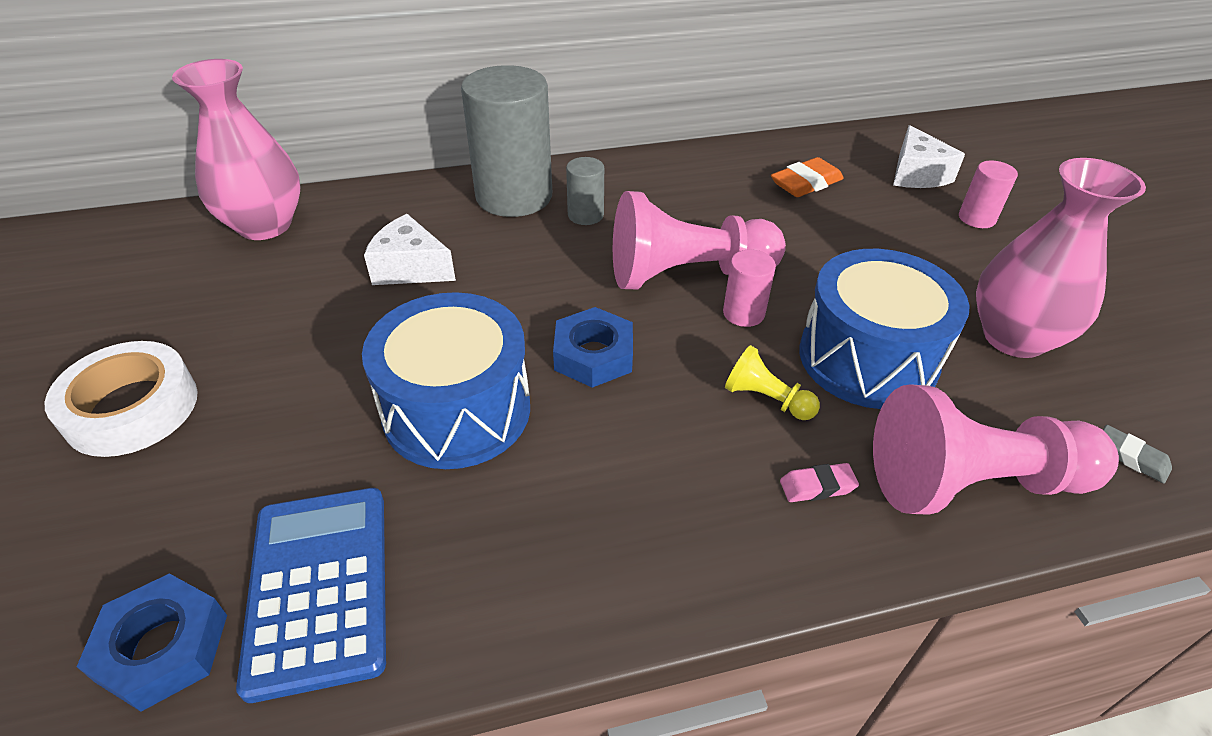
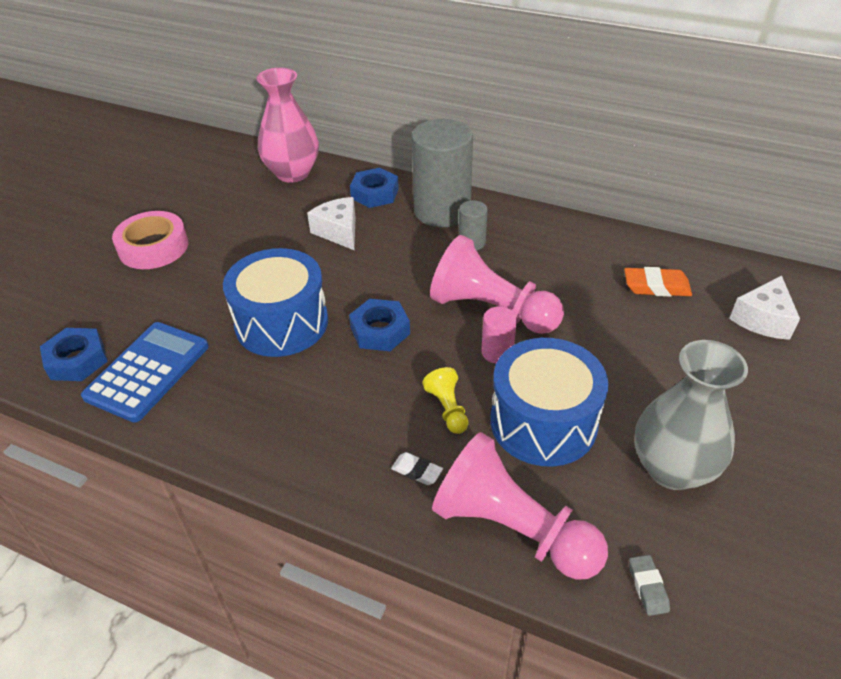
camera: 40 degrees right, 0 degrees up
white tape [45,341,198,457] -> pink tape [112,211,188,269]
pink eraser [780,463,859,502] -> white eraser [391,452,443,485]
pink cylinder [959,160,1018,228] -> none
pink vase [976,158,1146,358] -> grey vase [634,340,748,490]
none -> blue nut [350,168,399,208]

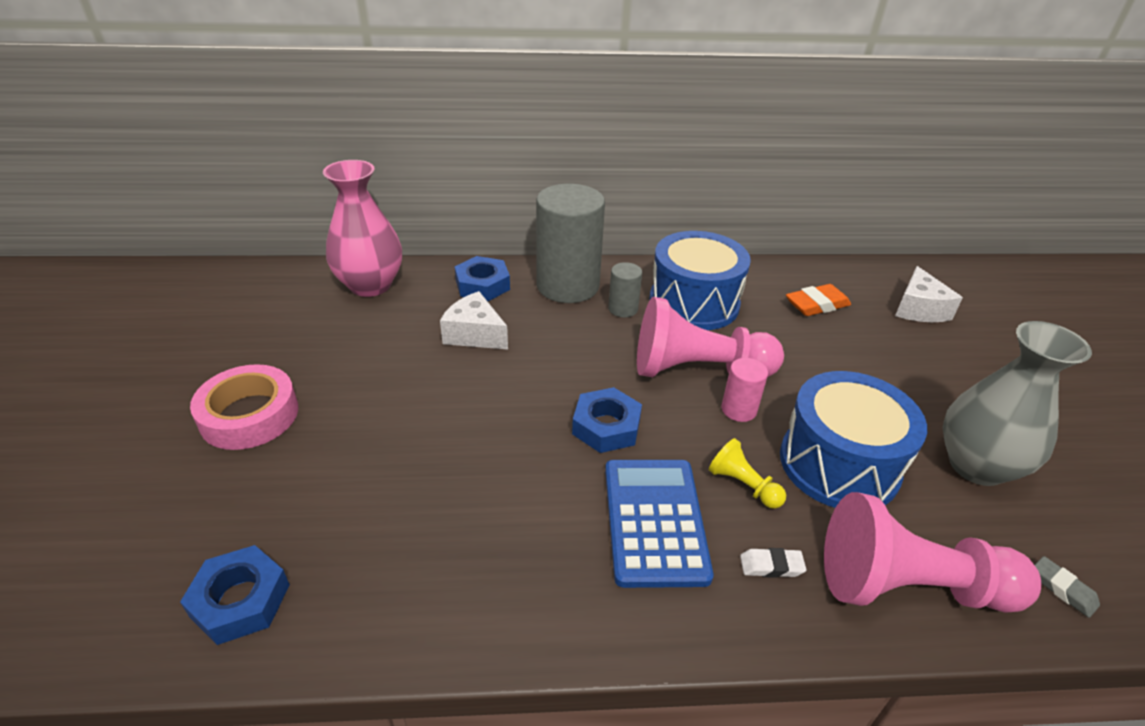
camera: 30 degrees left, 5 degrees down
blue calculator [81,322,209,422] -> blue calculator moved to [605,460,713,588]
blue drum [223,248,328,357] -> blue drum moved to [649,231,751,330]

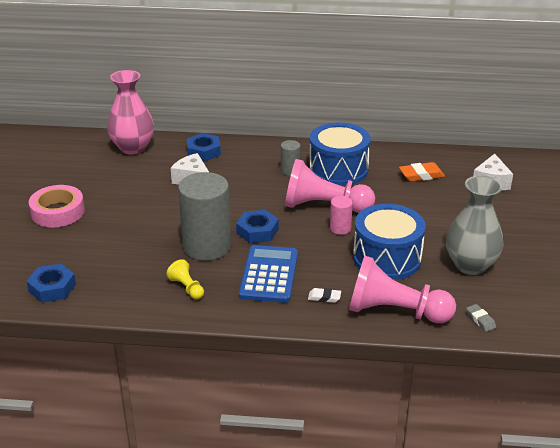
camera: 10 degrees right, 5 degrees down
grey cylinder [536,184,605,303] -> grey cylinder moved to [178,172,231,261]
yellow pawn [709,438,786,509] -> yellow pawn moved to [166,259,204,299]

